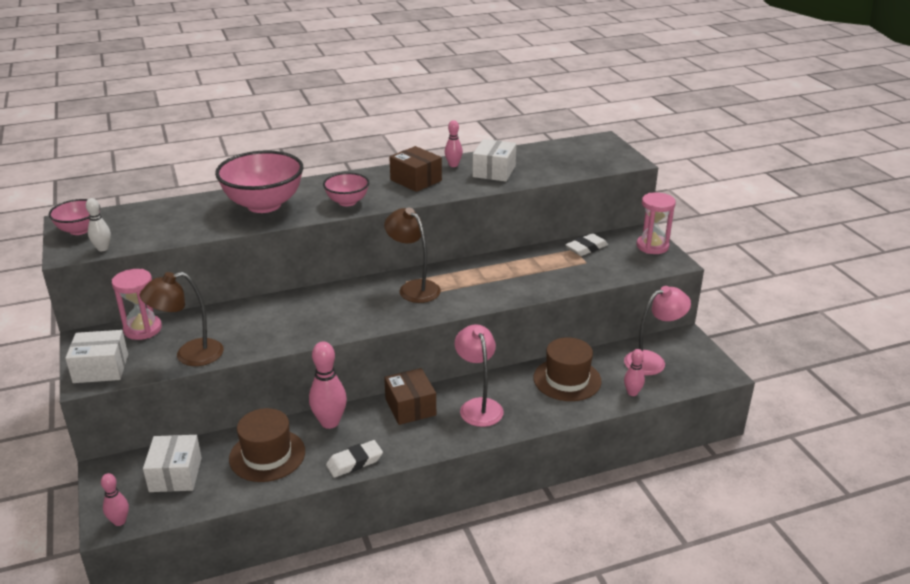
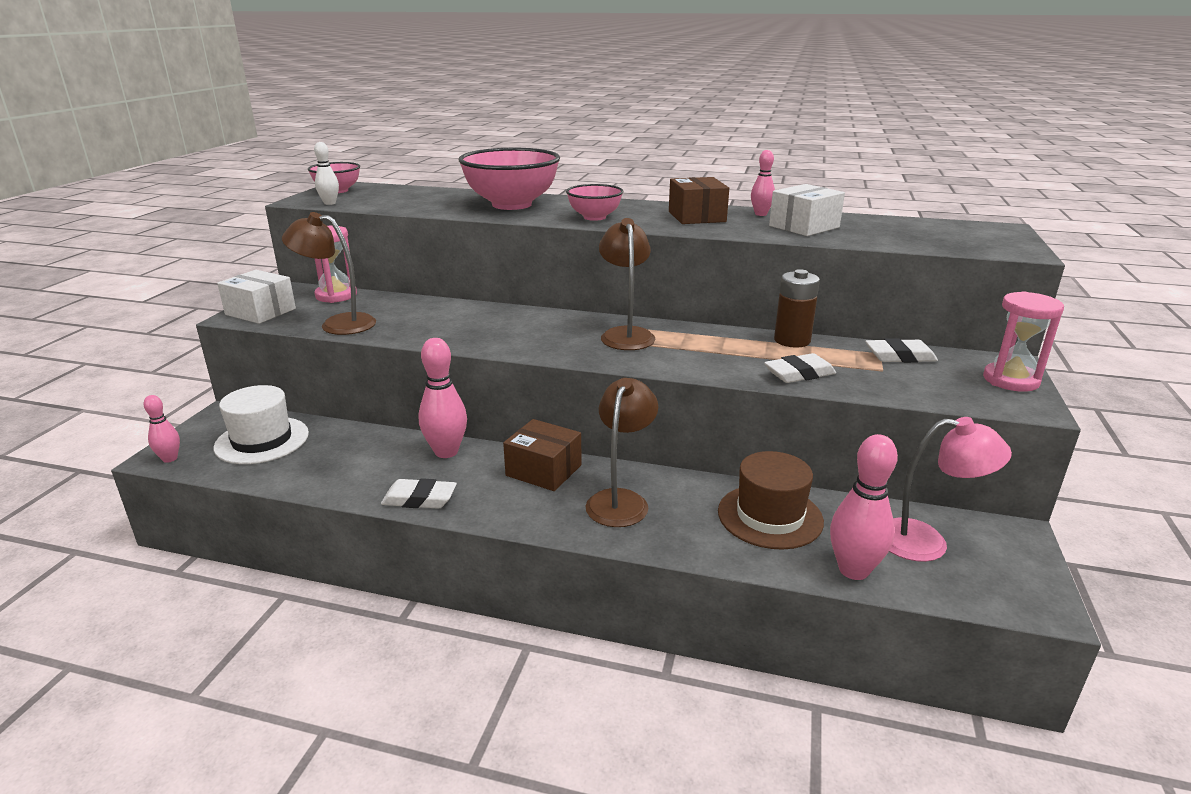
camera: 35 degrees right, 5 degrees down
white box [143,435,202,492] -> white hat [214,385,309,464]
brown hat [229,408,305,482] -> none
brown box [384,368,436,425] -> brown box turned 75 degrees counterclockwise [503,419,582,491]
pink lamp [454,324,504,427] -> brown lamp [586,378,658,527]
pink bowling pin [624,349,645,396] -> pink bowling pin [830,434,898,580], size x1.75
none -> white eraser [764,353,836,383]
none -> brown battery [774,269,820,347]

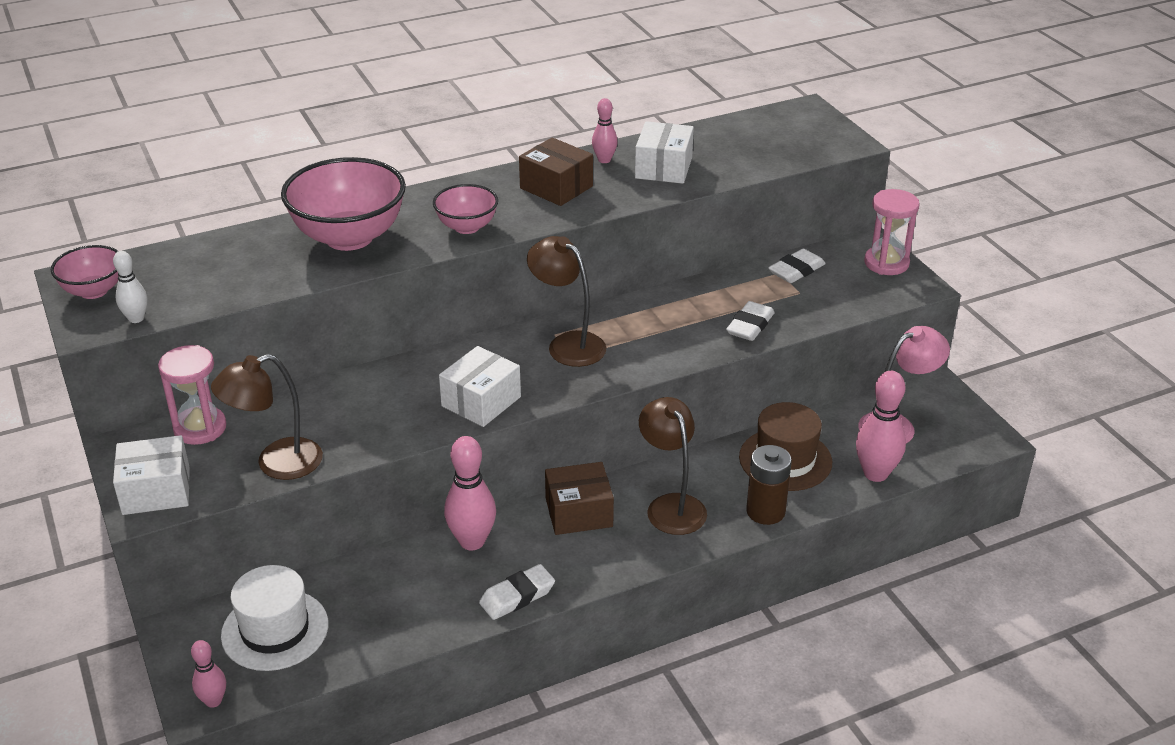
camera: 40 degrees left, 10 degrees up
brown battery [774,269,820,347] -> brown battery moved to [746,445,792,525]
none -> white box [439,346,521,427]

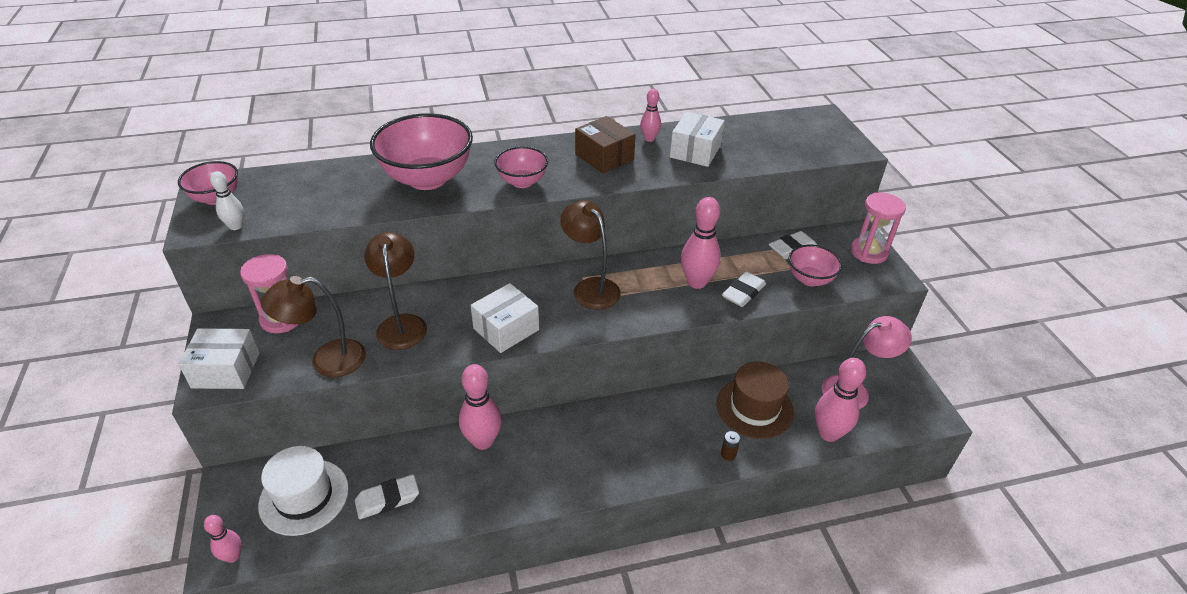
camera: 10 degrees right, 5 degrees up
white eraser [479,564,555,620] -> white eraser moved to [355,474,419,519]
brown box [545,462,614,535] -> none
brown lamp [639,397,707,535] -> brown lamp moved to [364,232,427,350]
brown battery [746,445,792,525] -> brown battery [721,431,740,461], size x0.47
none -> pink bowling pin [681,197,721,289]
none -> pink bowl [789,245,842,286]

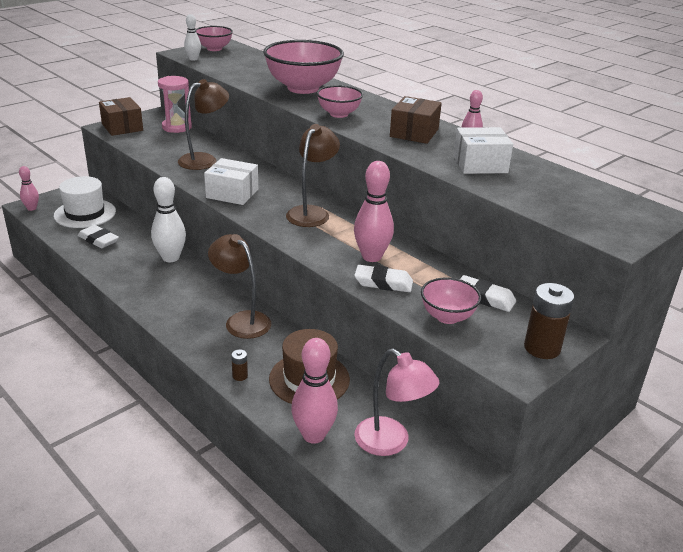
camera: 60 degrees right, 10 degrees down
white box [178,328,259,389] -> brown box [99,97,143,136]
brown lamp [261,276,366,377] -> brown lamp moved to [208,234,272,339]
pink bowling pin [459,364,502,450] -> white bowling pin [151,177,186,262]
pink hourglass [851,192,906,264] -> brown battery [524,283,574,359]

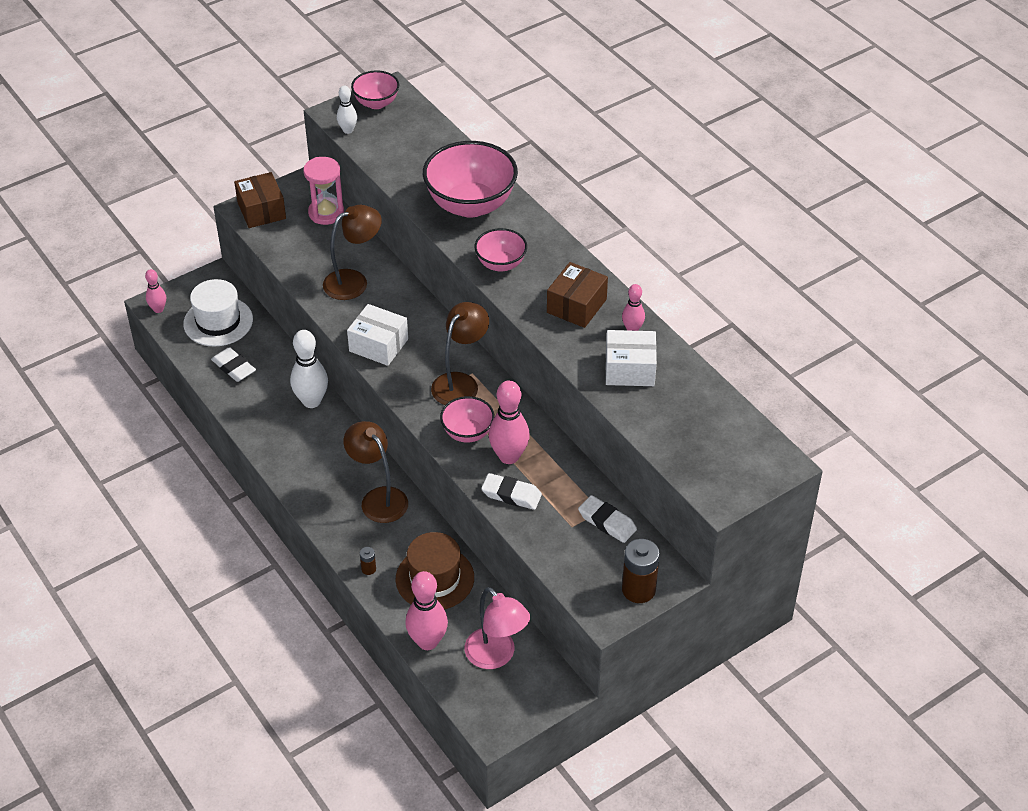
camera: 10 degrees right, 15 degrees up
pink bowl [421,277,481,324] -> pink bowl moved to [440,396,495,442]

